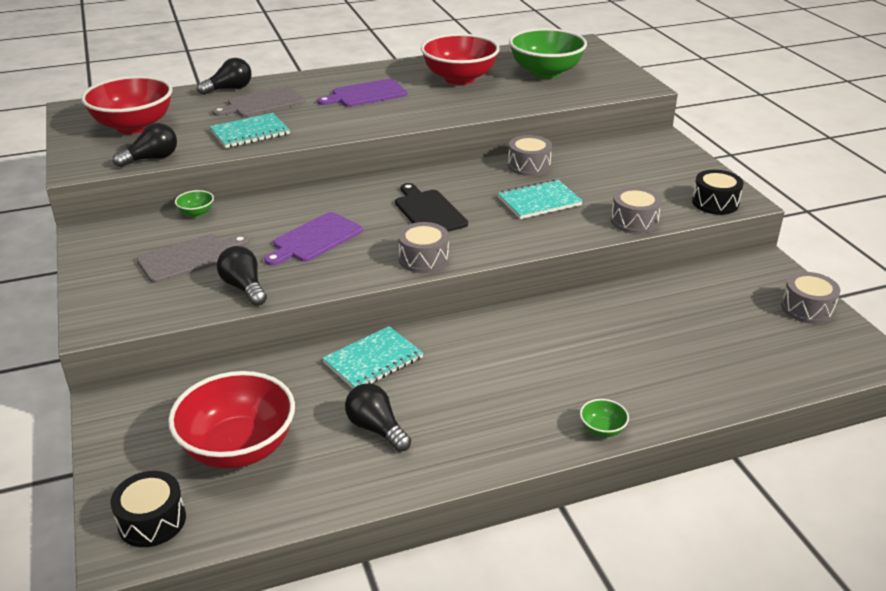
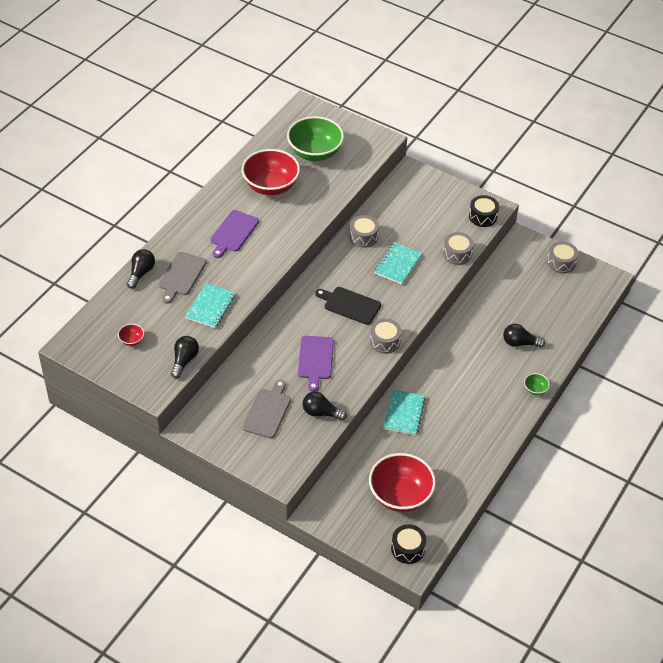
camera: 40 degrees left, 15 degrees up
red bowl [81,76,172,134] -> red bowl [118,324,144,346], size x0.41
green bowl [175,190,214,217] -> none
black light bulb [345,383,411,452] -> black light bulb moved to [503,324,545,348]

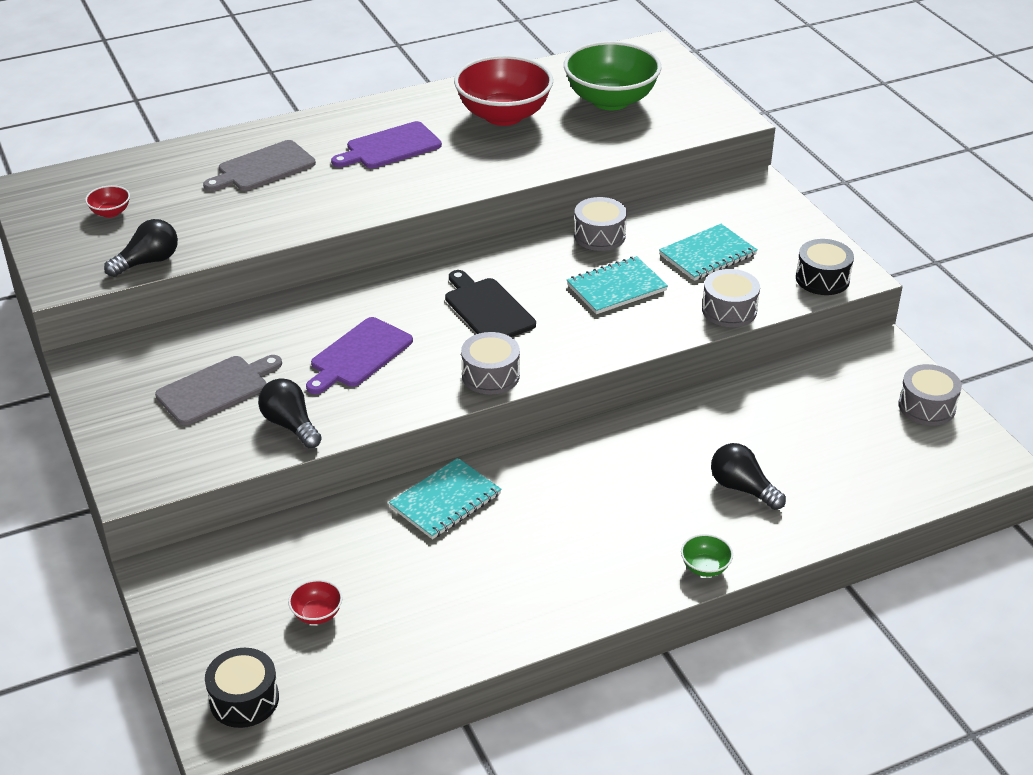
camera: 35 degrees right, 10 degrees down
black light bulb [127,249,155,289] -> none
turquoise notebook [185,283,236,328] -> turquoise notebook moved to [659,224,758,281]
red bowl [369,453,436,512] -> red bowl [288,579,343,624], size x0.41

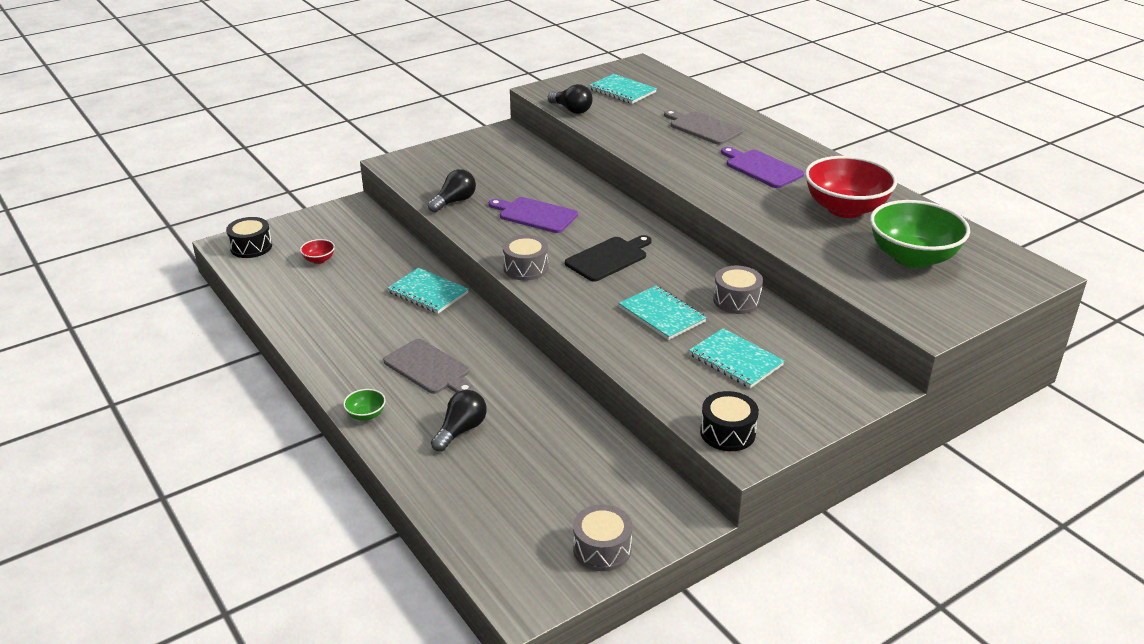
camera: 80 degrees right, 5 degrees down
red bowl [85,185,130,218] -> turquoise notebook [589,74,657,104]
grey cutting board [155,355,282,425] -> grey cutting board moved to [383,339,474,394]
grey drum [702,269,760,327] -> none

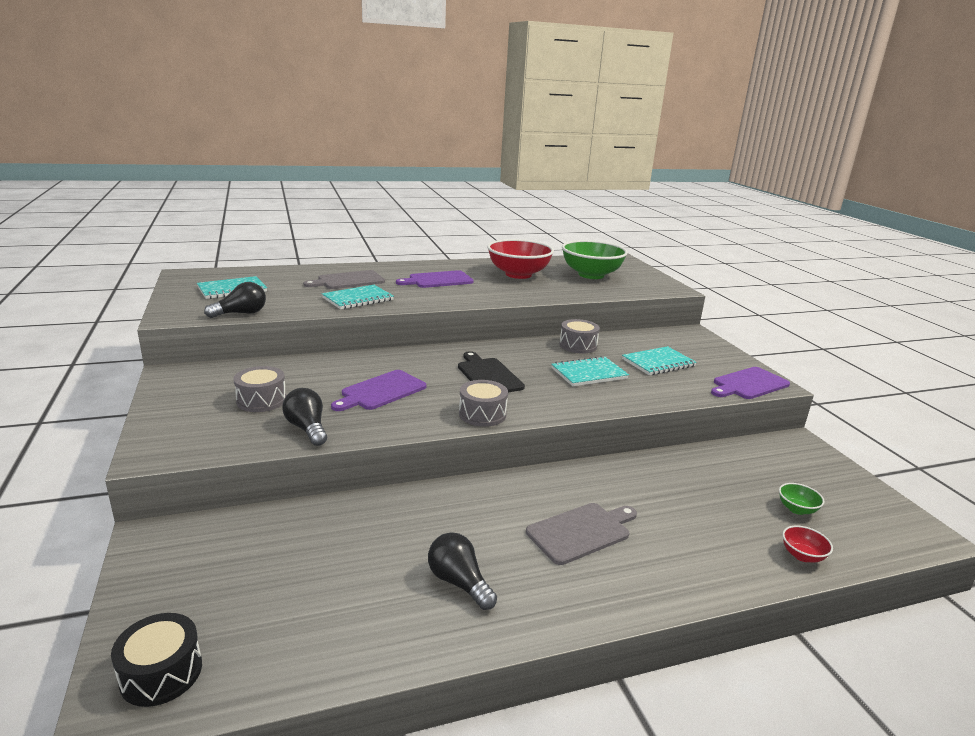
camera: 75 degrees left, 10 degrees down
red bowl [300,239,335,264] -> red bowl moved to [782,526,833,562]
green bowl [343,389,386,421] -> green bowl moved to [779,483,825,515]
turquoise notebook [387,268,469,314] -> turquoise notebook moved to [322,285,394,309]
black light bulb [431,390,487,452] -> black light bulb moved to [428,532,497,610]
grey drum [573,504,633,571] -> grey drum moved to [234,366,286,412]
black drum [700,391,759,451] -> purple cutting board [711,367,790,399]

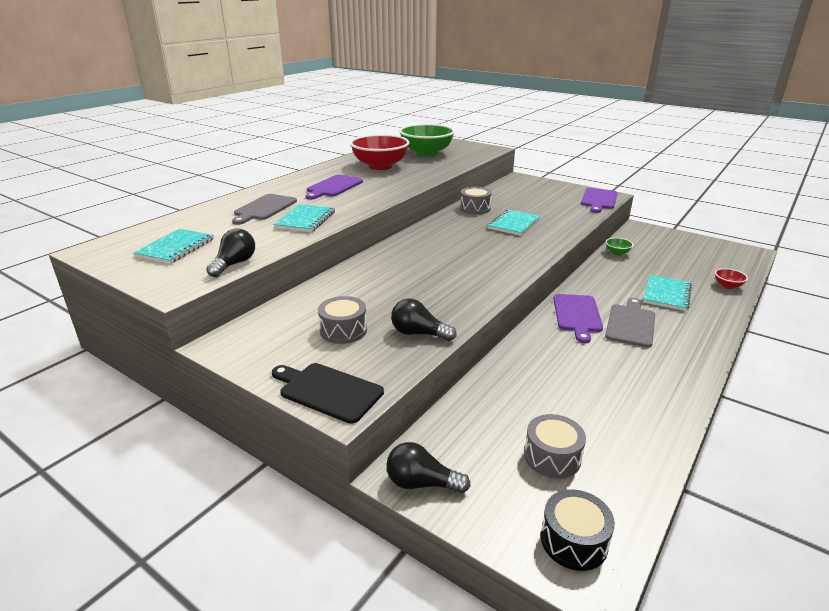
camera: 35 degrees left, 5 degrees up
purple cutting board [331,370,426,411] -> purple cutting board moved to [553,294,603,343]
black light bulb [428,532,497,610] -> black light bulb moved to [386,442,471,493]
black cutting board [458,351,525,392] -> black cutting board moved to [272,363,384,424]
grey drum [459,380,508,427] -> grey drum moved to [524,414,586,479]
turquoise notebook [622,346,697,375] -> turquoise notebook moved to [643,275,692,311]
green bowl [779,483,825,515] -> green bowl moved to [605,238,633,255]

